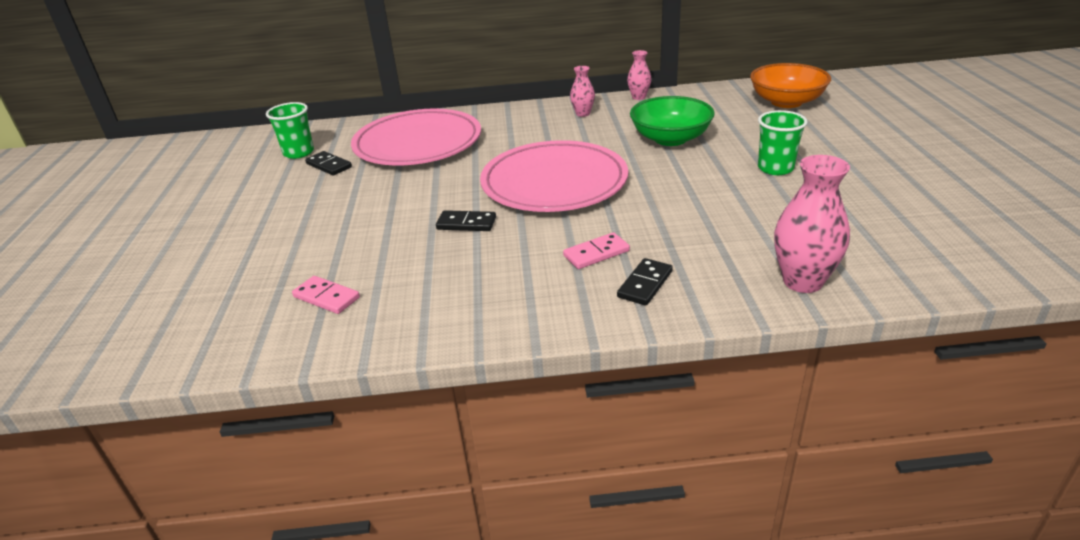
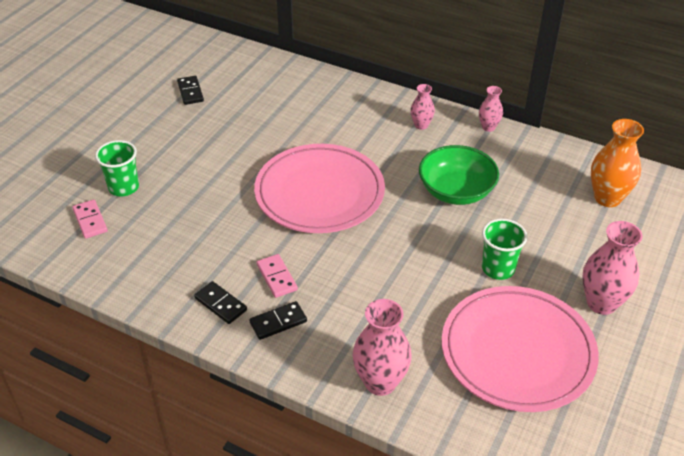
camera: 30 degrees right, 10 degrees up
green cup [266,102,314,159] -> green cup moved to [95,140,139,196]
pink plate [351,109,481,165] -> pink plate moved to [442,286,599,412]
black domino [436,210,496,231] -> black domino moved to [194,281,247,324]
pink domino [563,232,630,269] -> pink domino turned 60 degrees clockwise [257,254,298,298]
orange bowl [750,63,831,108] -> orange vase [591,119,644,207]
none -> pink vase [582,221,643,315]

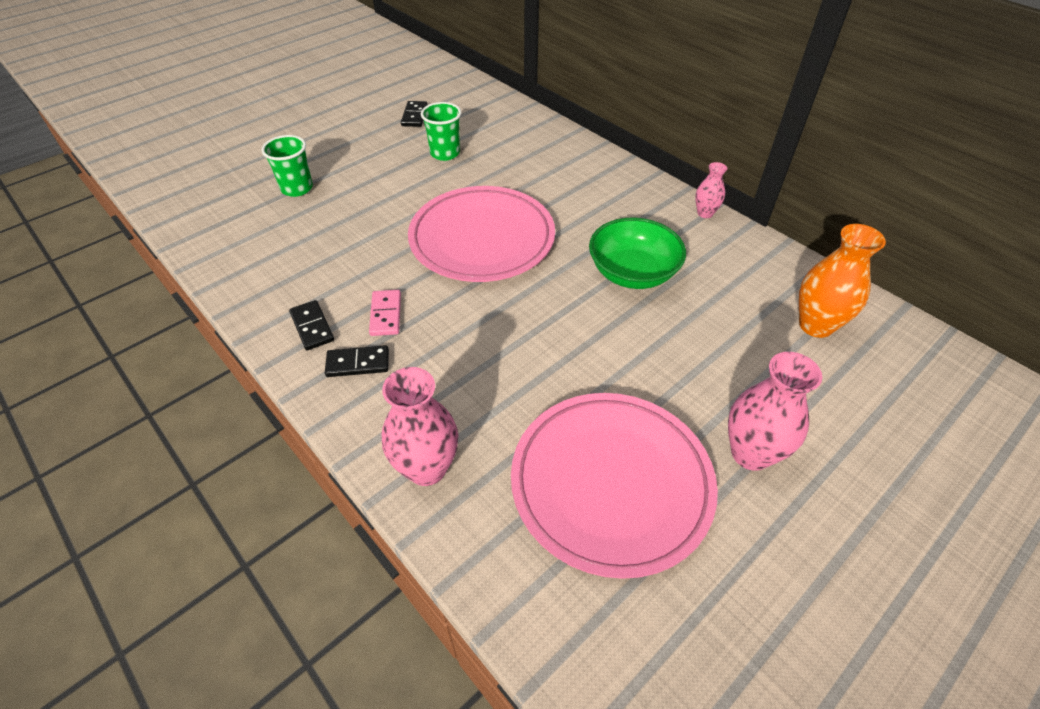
camera: 20 degrees right, 5 degrees up
pink domino [72,200,108,239] -> none
pink vase [411,84,435,130] -> none
green cup [482,219,527,280] -> green cup moved to [421,102,461,161]

